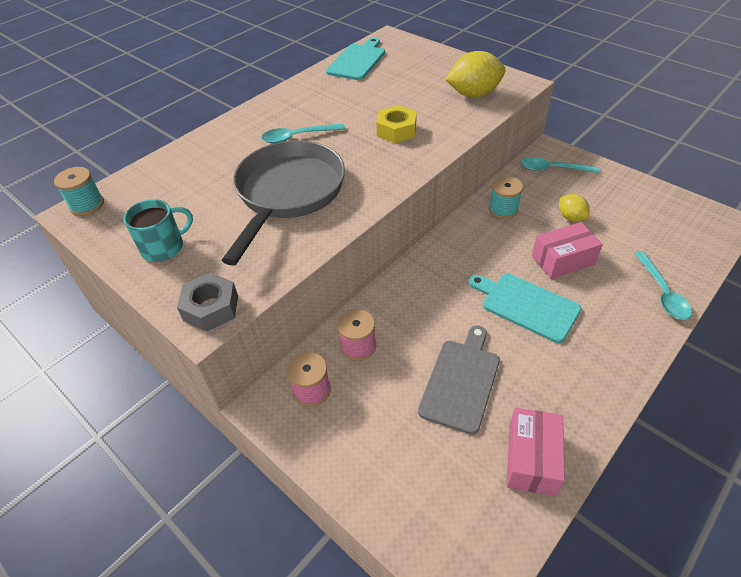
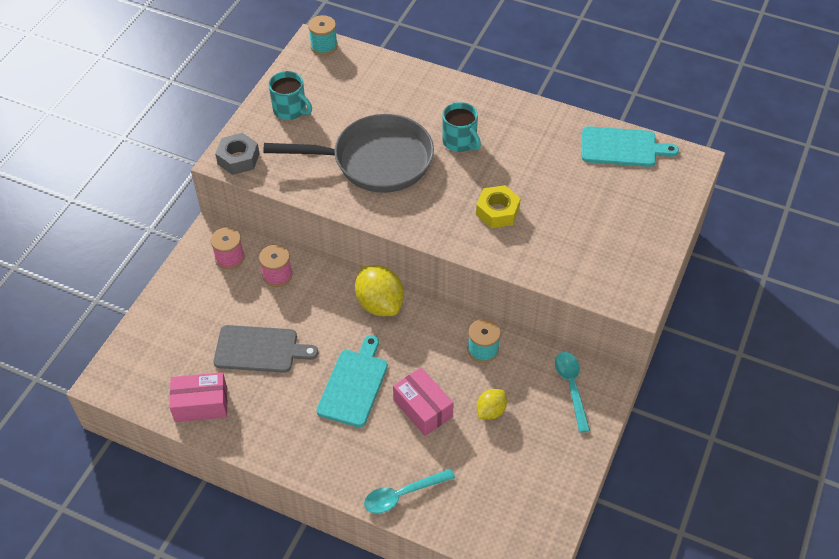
camera: 70 degrees right, 5 degrees up
turquoise spoon [261,124,345,143] -> turquoise mug [442,102,481,152]
yellow lemon [445,51,505,98] -> yellow lemon moved to [355,265,404,316]

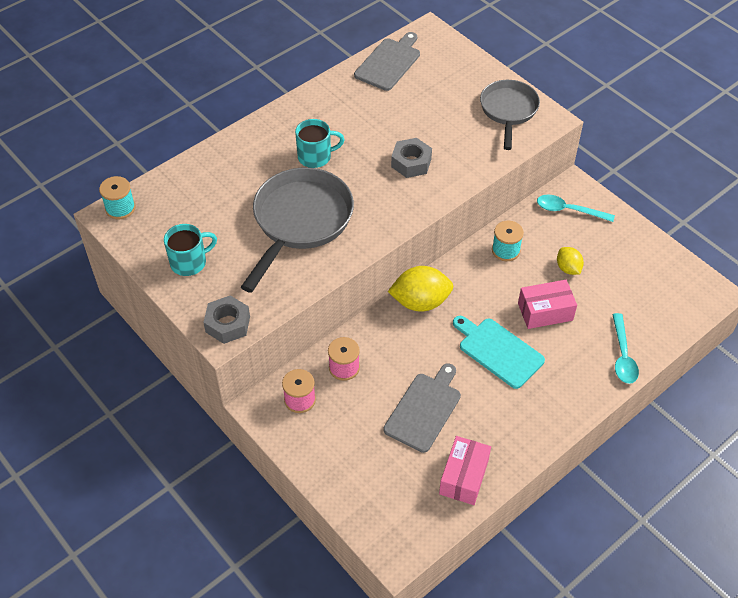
camera: 65 degrees left, 0 degrees up
yellow nut [476,185,521,228] -> grey nut [391,138,432,178]
turquoise cutting board [582,126,679,167] -> grey cutting board [354,32,420,91]
none -> grey pan [480,80,540,150]

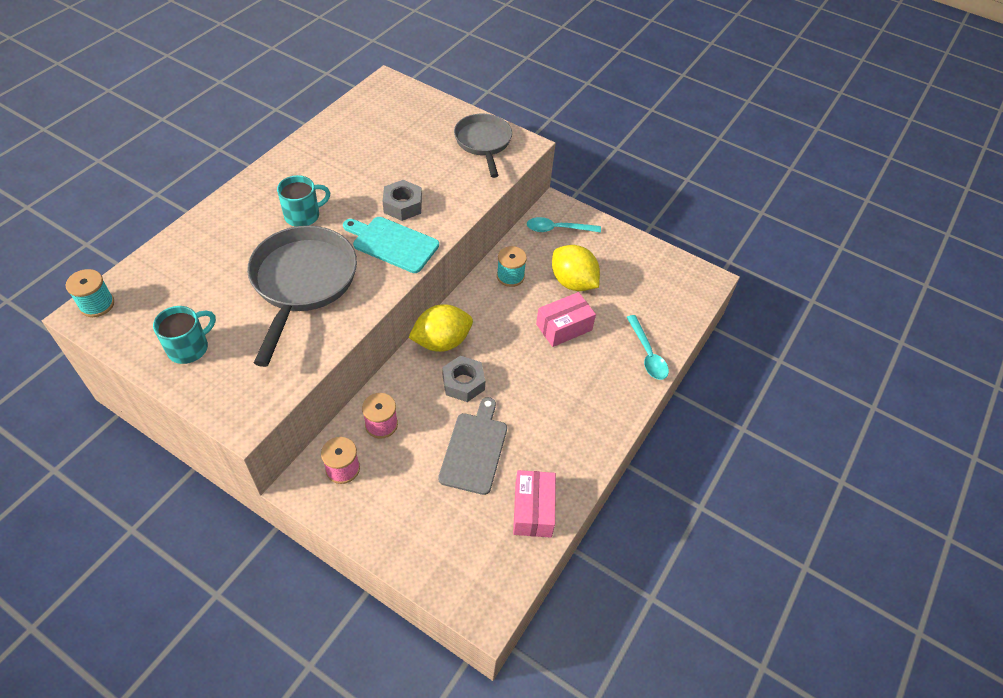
camera: 20 degrees left, 0 degrees up
grey nut [203,295,250,344] -> grey nut moved to [442,356,485,402]
grey cutting board [354,32,420,91] -> none
turquoise cutting board [453,316,545,389] -> turquoise cutting board moved to [343,217,439,273]
yellow lemon [557,247,584,275] -> yellow lemon [552,245,600,291], size x1.76

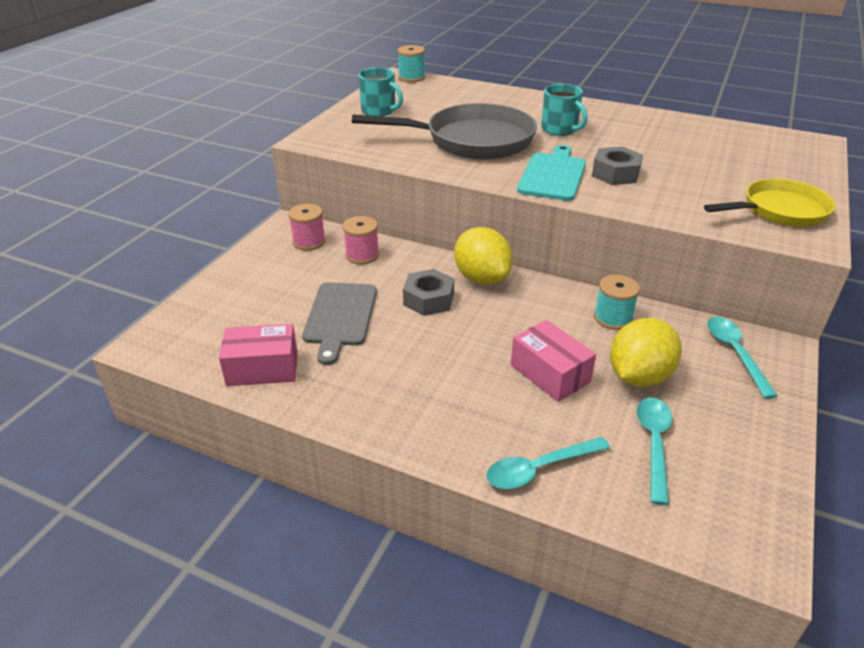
camera: 85 degrees right, 15 degrees down
grey cutting board [438,397,507,495] -> grey cutting board turned 90 degrees clockwise [302,282,377,365]
grey pan [454,114,512,178] -> yellow pan [704,179,836,227]
none -> turquoise spoon [636,398,672,505]

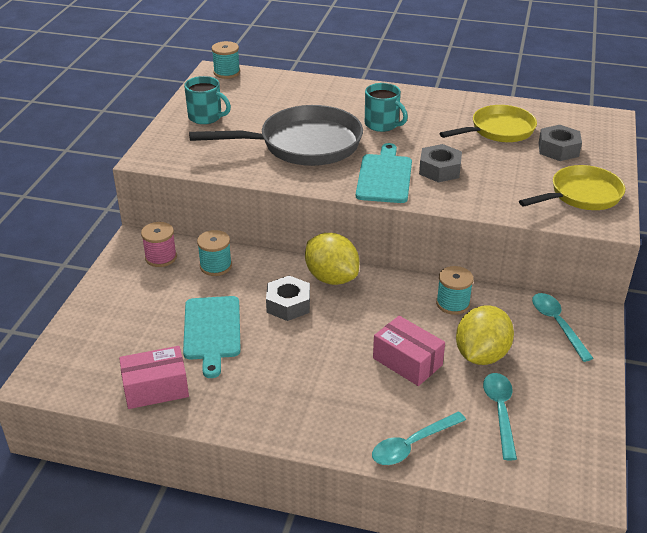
camera: 10 degrees left, 0 degrees up
grey cutting board [302,282,377,365] -> turquoise cutting board [183,296,241,378]
pink spool [343,216,379,264] -> turquoise spool [197,230,232,276]
none -> yellow pan [439,105,537,142]
none -> grey nut [539,125,582,161]

